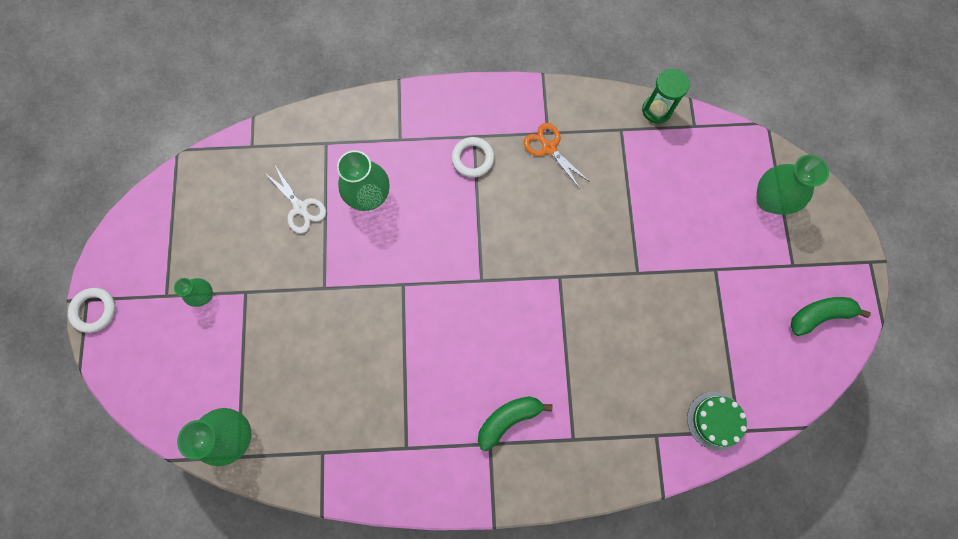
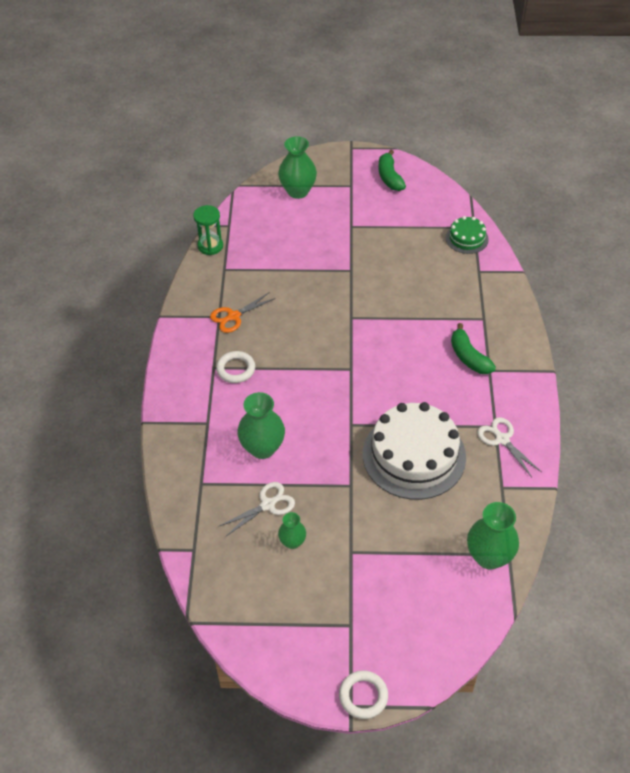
camera: 85 degrees left, 25 degrees down
green vase [174,278,213,307] -> green vase moved to [278,512,306,549]
none -> white cake [363,402,466,500]
none -> white scissors [477,417,541,477]

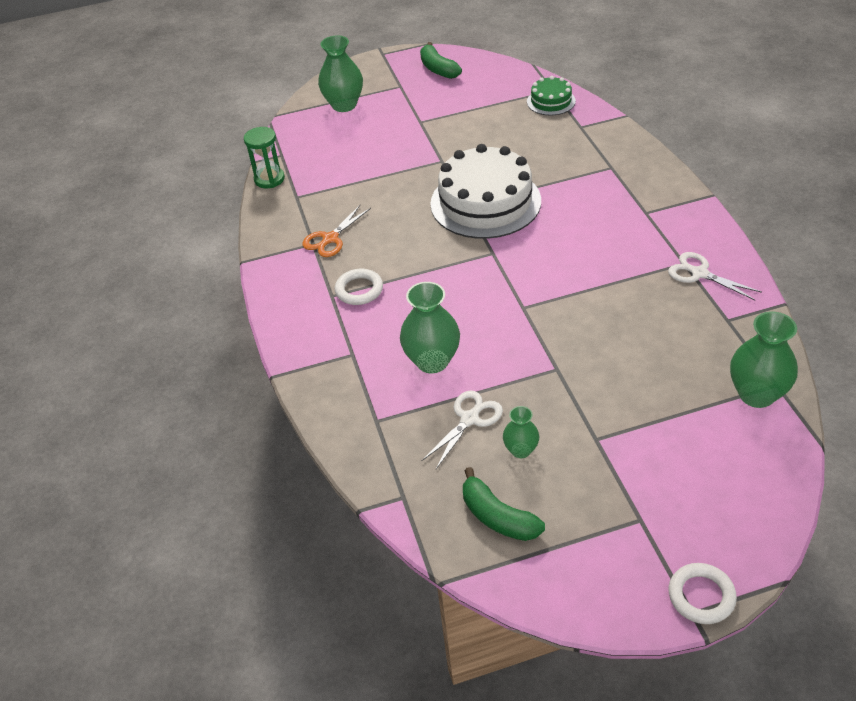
camera: 15 degrees left, 5 degrees down
white cake [363,402,466,500] -> white cake moved to [430,144,541,239]
green banana [451,323,496,374] -> green banana moved to [463,467,545,541]

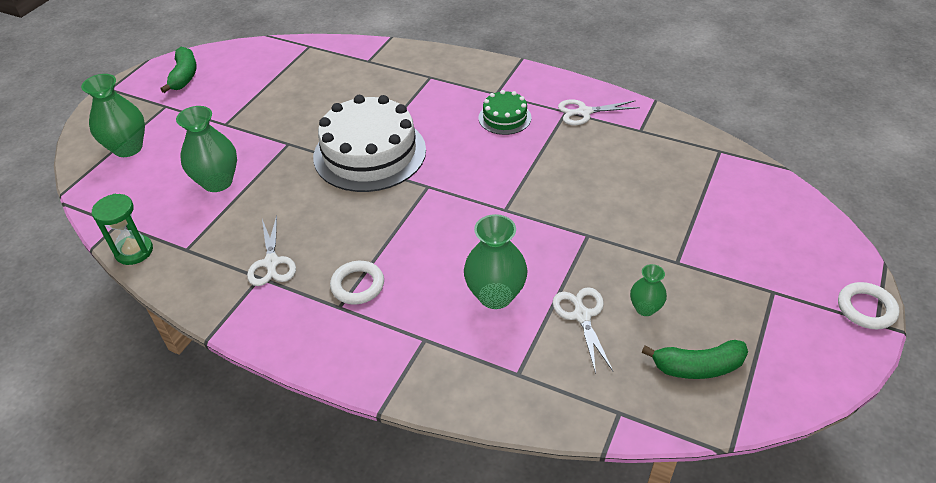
camera: 50 degrees left, 0 degrees up
orange scissors [302,205,371,257] -> white scissors [247,216,296,286]
green banana [420,42,462,79] -> green banana turned 105 degrees counterclockwise [160,47,197,93]
green cake [527,76,576,115] -> green cake moved to [479,90,531,135]
green vase [730,311,798,408] -> green vase moved to [176,106,237,192]

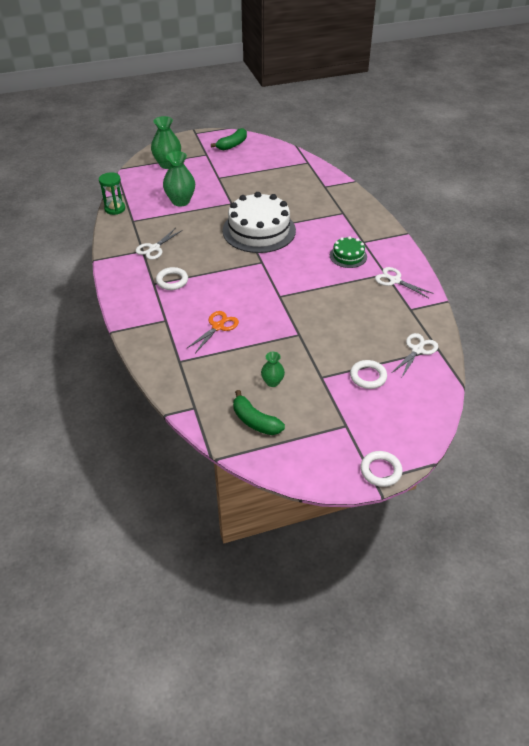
camera: 45 degrees right, 0 degrees up
green vase [464,214,528,309] -> orange scissors [186,311,239,353]
white scissors [553,287,613,374] -> white scissors moved to [392,333,438,377]
none -> white ring [350,360,387,389]

